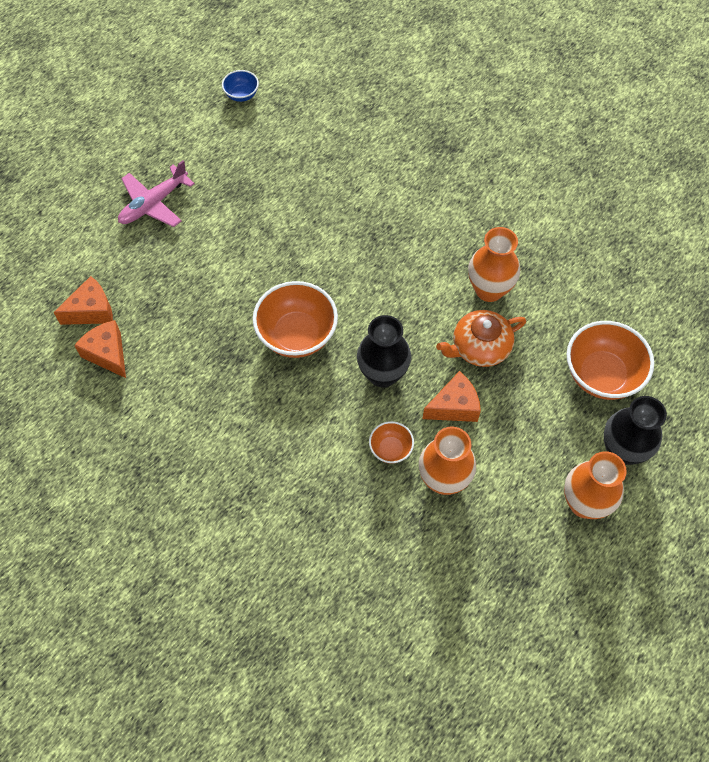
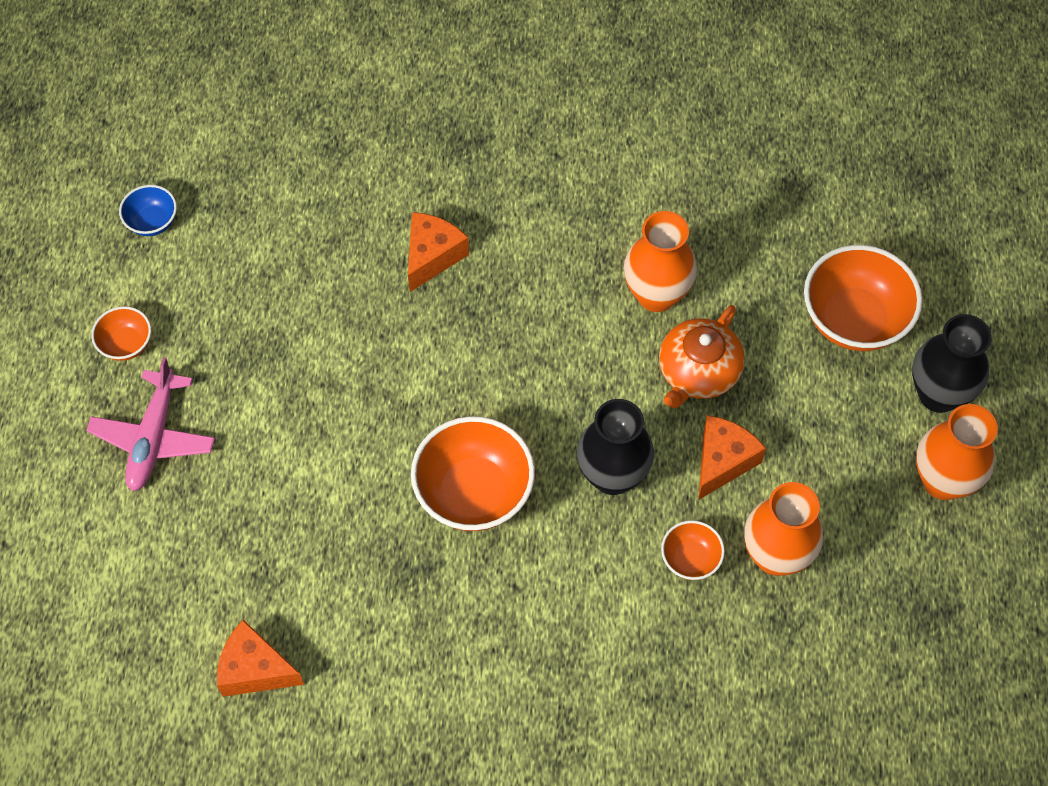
camera: 35 degrees left, 0 degrees up
orange cheese [53,276,113,325] -> orange cheese moved to [408,212,469,292]
none -> orange bowl [91,306,151,361]

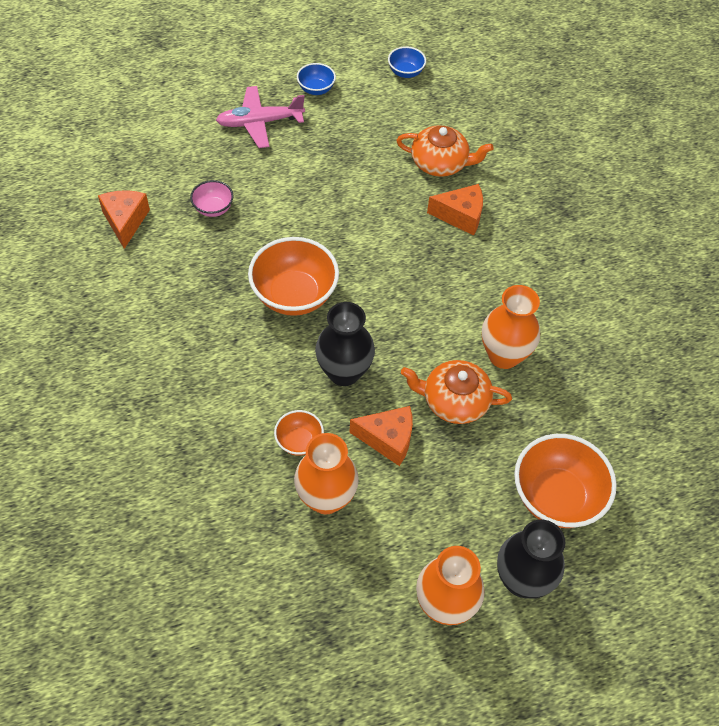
camera: 65 degrees right, 5 degrees down
orange bowl [91,306,151,361] -> blue bowl [297,63,336,95]
none -> pink bowl [190,180,234,217]
none -> orange teapot [396,125,494,177]

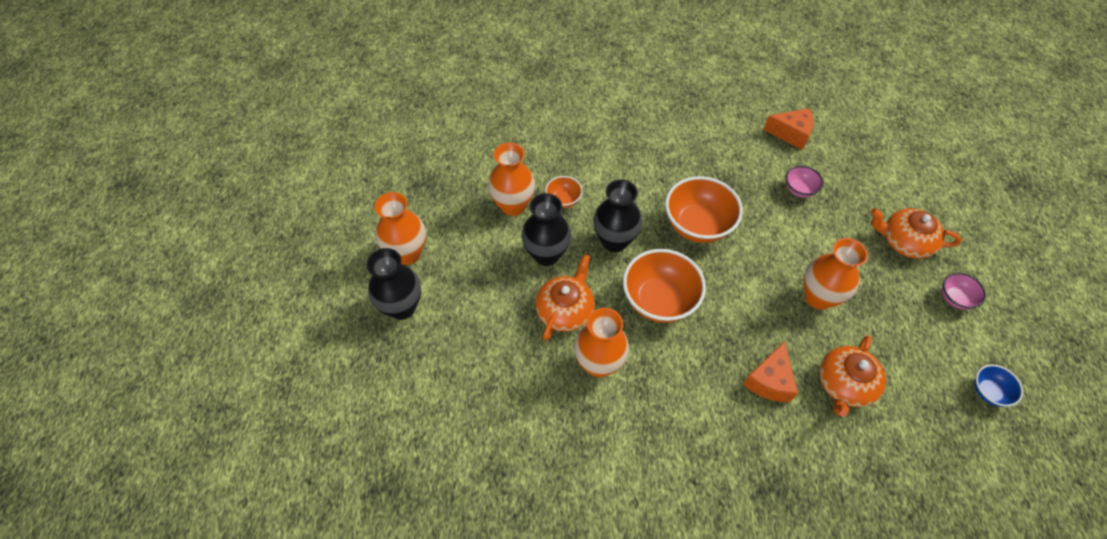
camera: 110 degrees right, 0 degrees up
pink plane [216,86,305,148] -> orange teapot [871,208,962,259]
blue bowl [297,63,336,95] -> pink bowl [942,273,986,310]
orange cheese [349,406,413,466] -> black vase [522,193,571,266]
orange bowl [514,434,617,528] -> orange bowl moved to [623,249,706,323]
none -> orange vase [804,238,868,310]

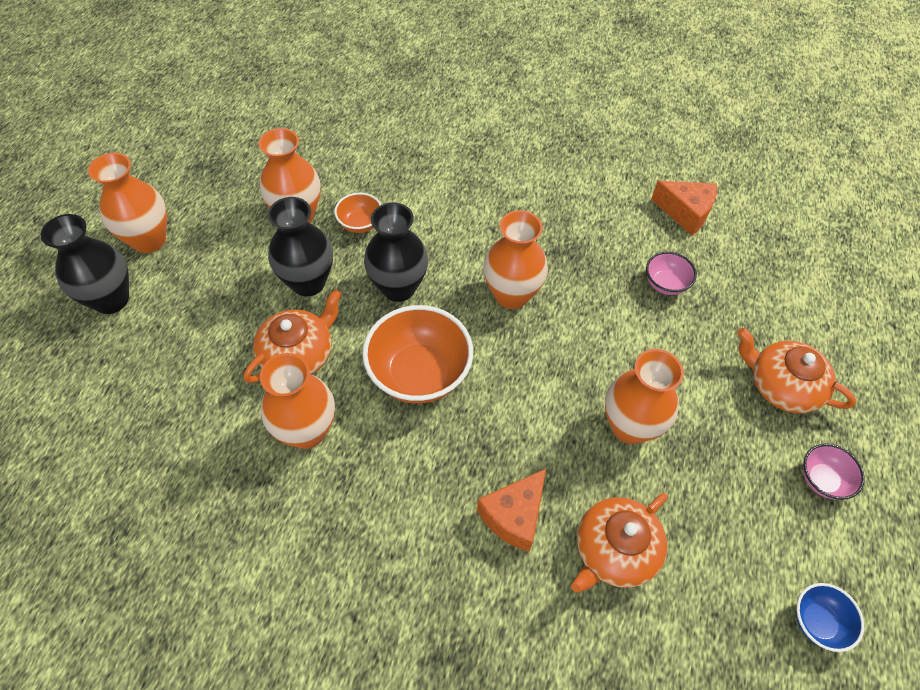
camera: 15 degrees right, 0 degrees up
orange bowl [665,176,743,243] -> orange vase [483,210,548,309]

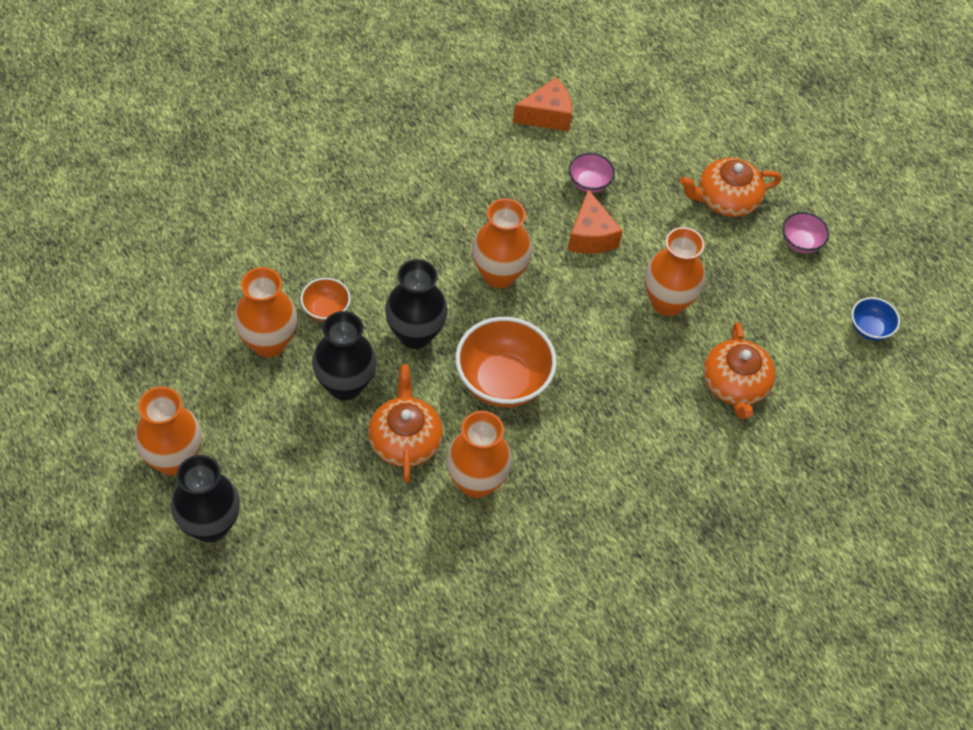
camera: 50 degrees left, 0 degrees up
orange cheese [477,469,546,552] -> orange cheese moved to [568,189,623,254]

